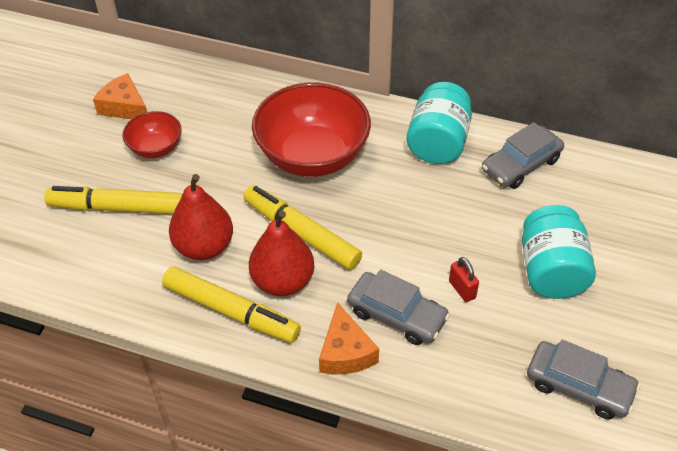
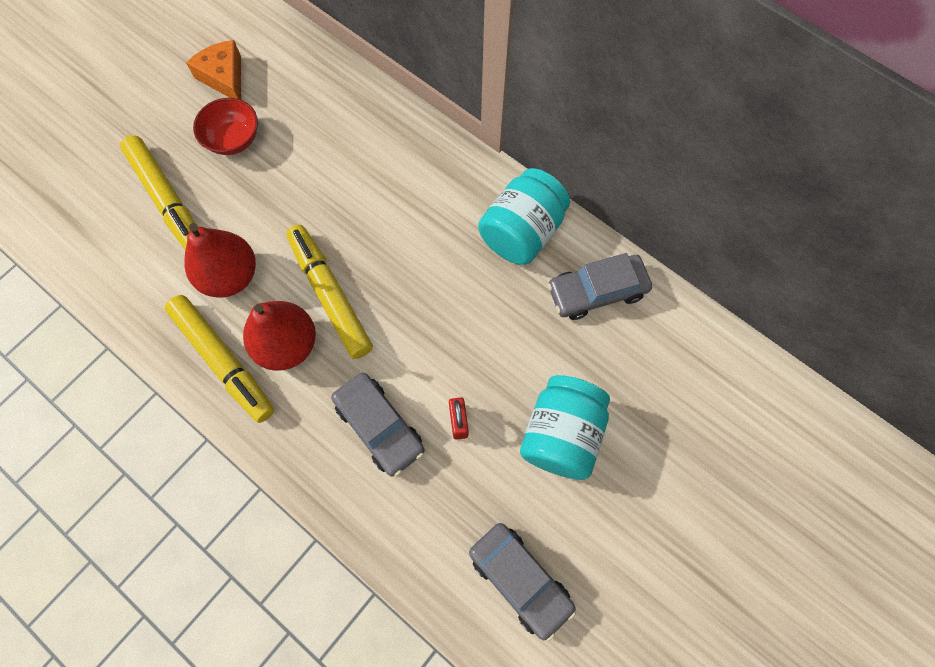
camera: 20 degrees right, 20 degrees up
yellow marker [44,186,183,214] -> yellow marker turned 150 degrees counterclockwise [120,135,195,250]
red bowl [252,82,371,177] -> none
orange cheese [319,302,379,374] -> none

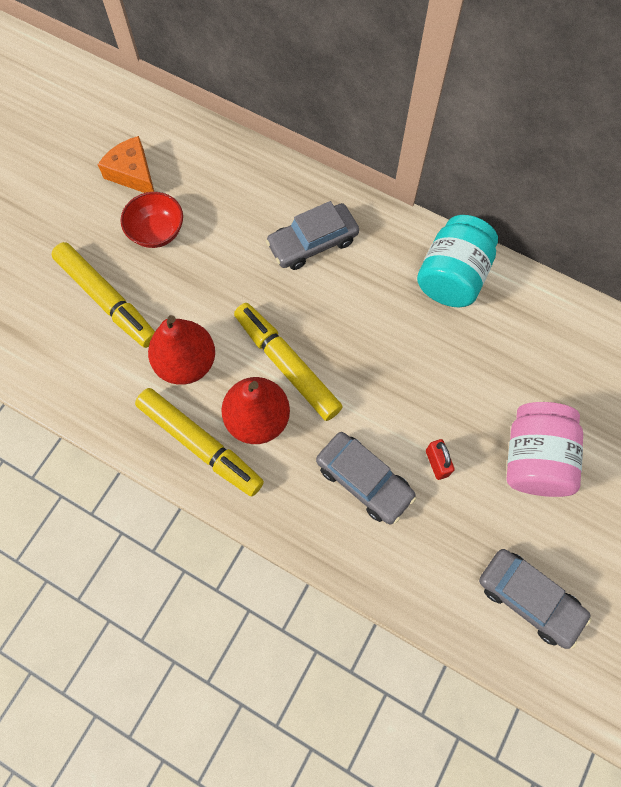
camera: 10 degrees left, 0 degrees up
turquoise jar [520,375,610,480] -> pink jar [506,402,583,497]
grey car [547,253,652,320] -> grey car moved to [266,201,359,270]

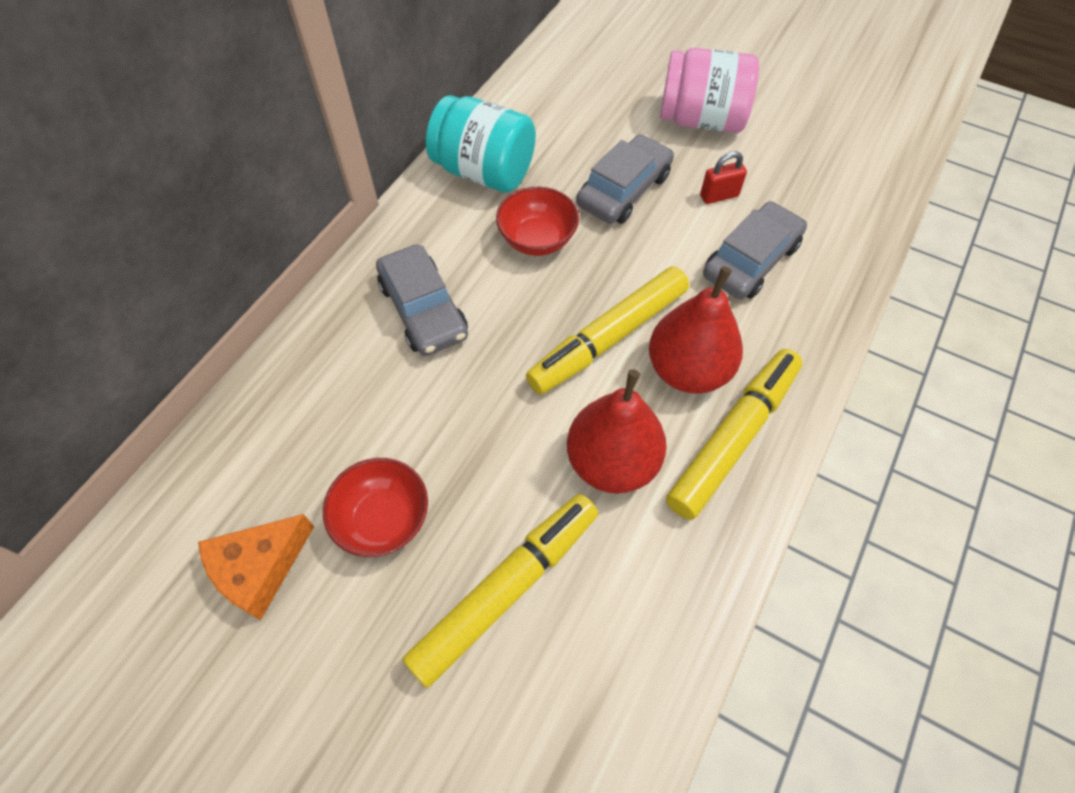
camera: 90 degrees left, 10 degrees down
grey car [479,549,591,649] -> grey car moved to [576,134,674,224]
none -> red bowl [496,187,579,256]

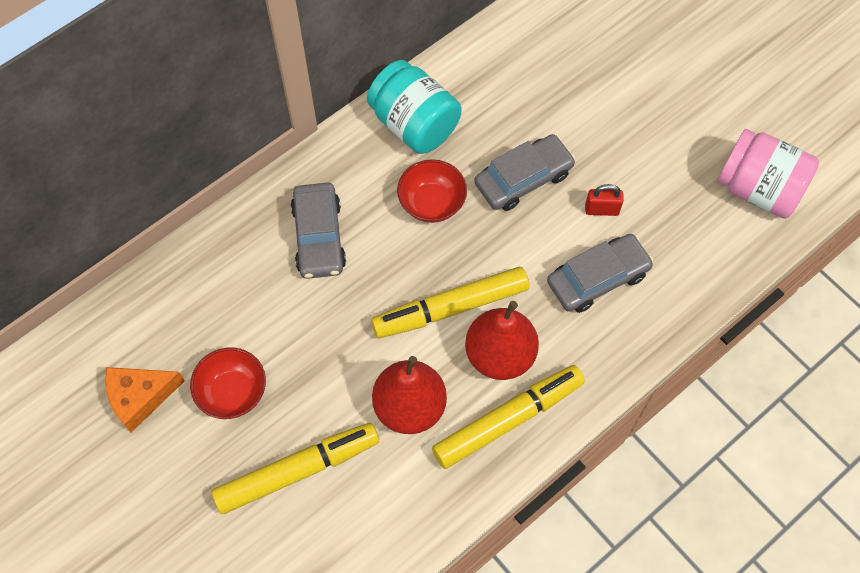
camera: 20 degrees right, 5 degrees up
pink jar [660,48,759,133] -> pink jar moved to [718,129,819,219]

